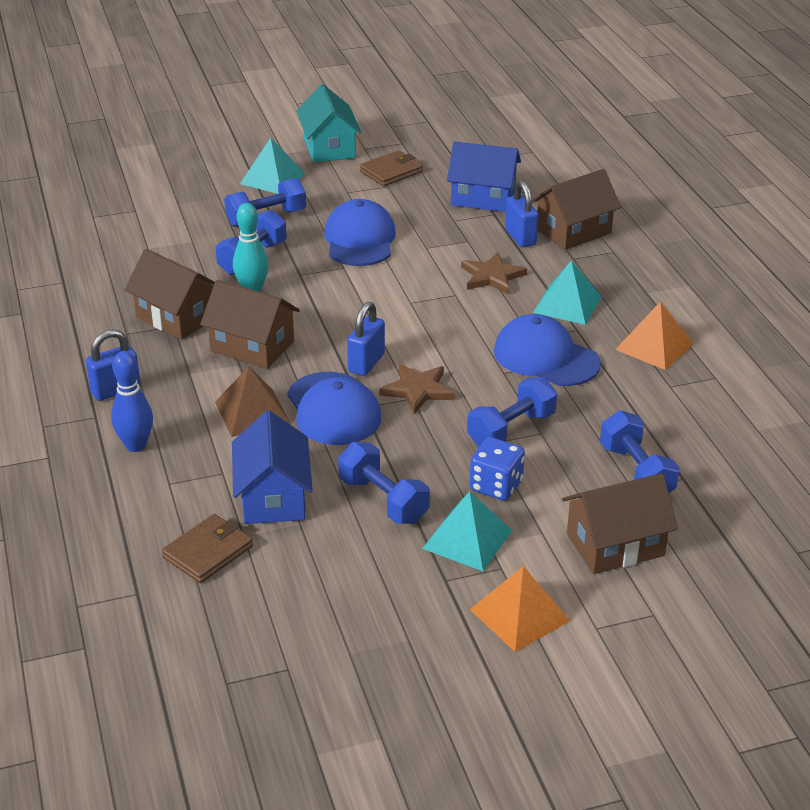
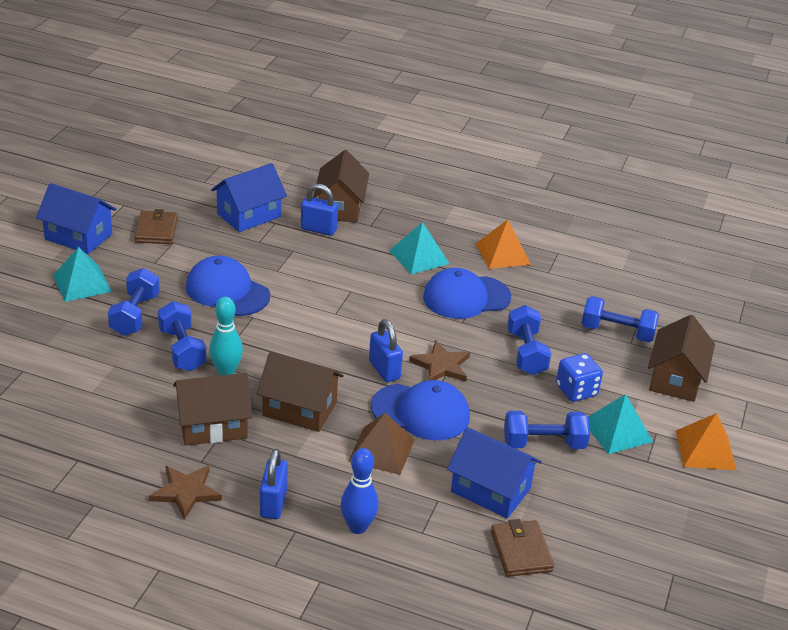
camera: 55 degrees left, 0 degrees up
brown house [200,280,300,369] -> brown house turned 45 degrees clockwise [257,352,344,432]
turquoise house [296,84,362,162] -> blue house [36,183,116,254]
brown star [461,252,527,294] -> brown star moved to [149,465,222,520]

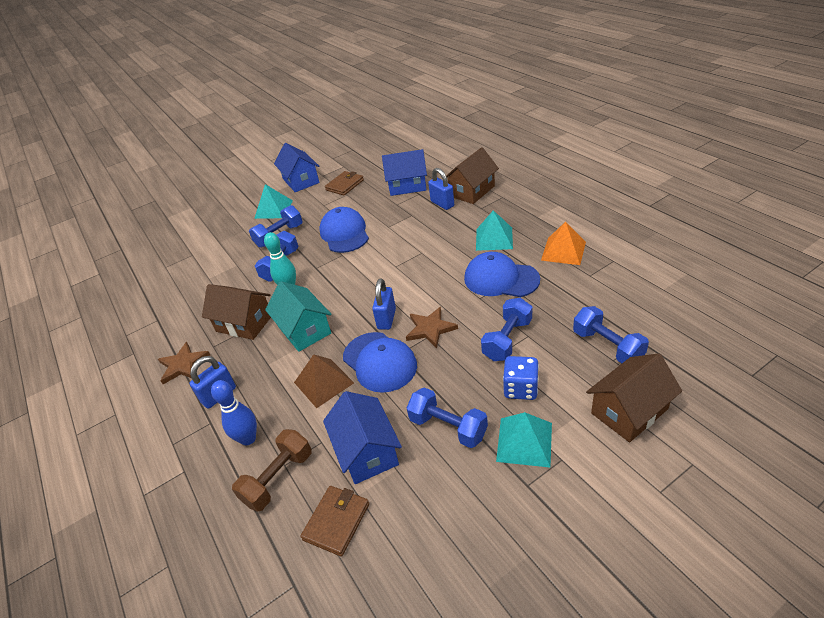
camera: 45 degrees right, 5 degrees up
brown house [257,352,344,432] -> turquoise house [265,281,332,352]
orange pyramid [676,413,736,470] -> none
none -> brown dumbbell [232,429,312,512]

